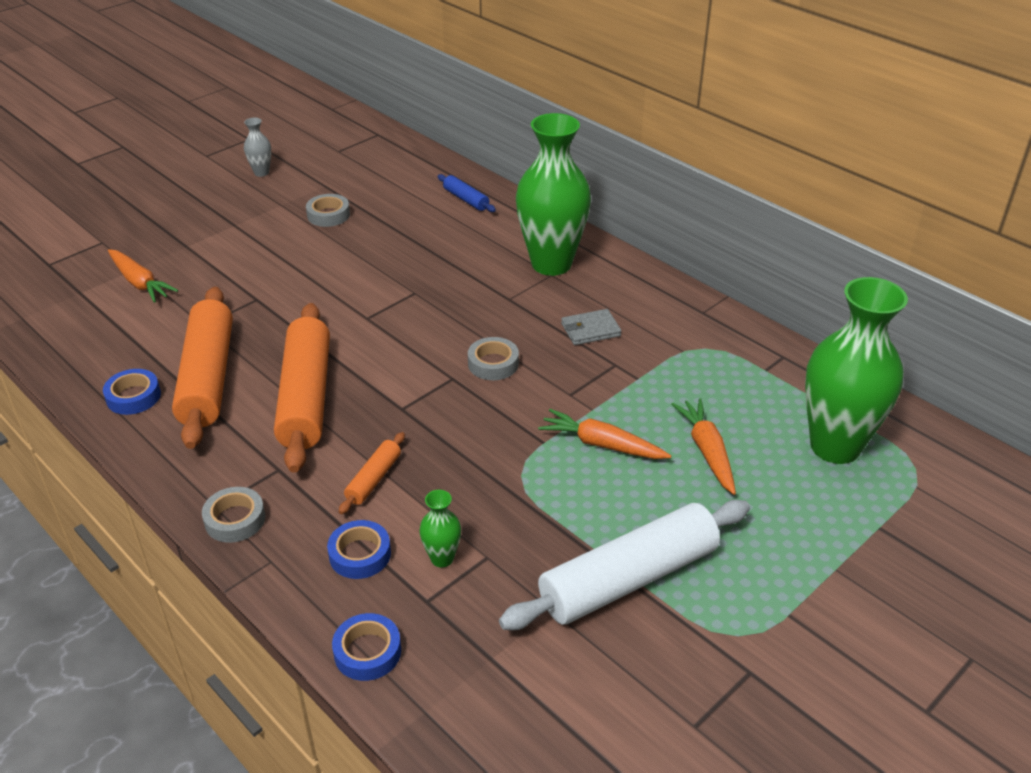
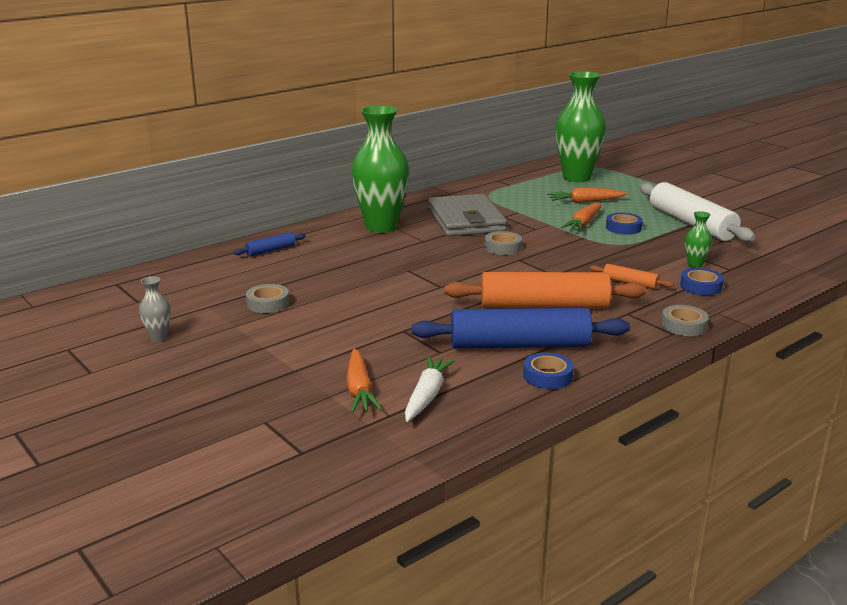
camera: 85 degrees left, 15 degrees down
orange carrot [108,249,178,303] -> orange carrot turned 120 degrees clockwise [346,349,382,413]
orange rolling pin [172,287,233,449] -> blue rolling pin [411,308,630,349]
blue tape [332,613,401,681] -> blue tape moved to [606,213,643,235]
grey wallet [561,309,621,345] -> grey wallet [428,194,507,236], size x2.25
none -> white carrot [405,356,455,422]

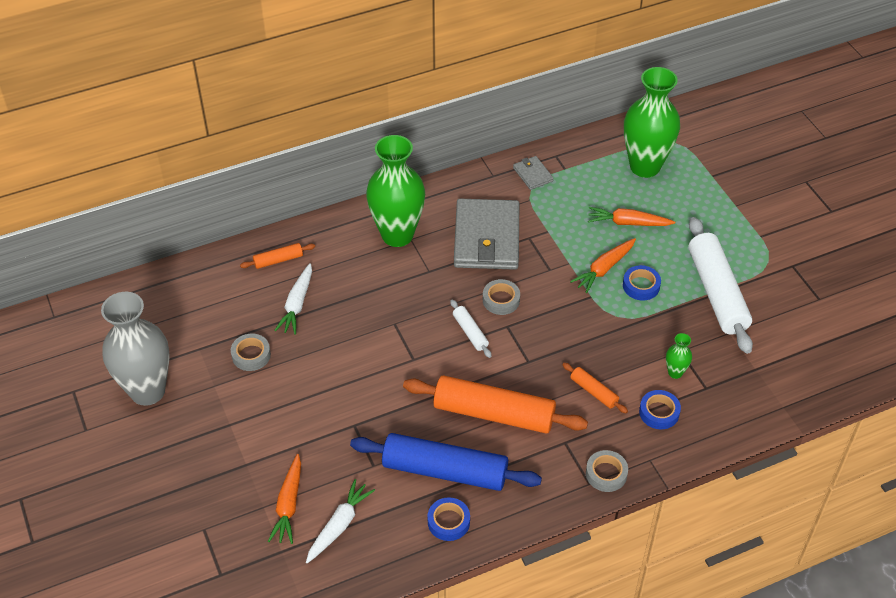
camera: 15 degrees right, 25 degrees up
grey vase [139,276,171,342] -> grey vase [101,292,170,406], size x2.41
blue rolling pin [233,232,306,256] -> orange rolling pin [240,243,315,269]
none -> white carrot [274,263,312,335]
none -> white rolling pin [450,299,491,358]
none -> grey wallet [513,156,554,190]

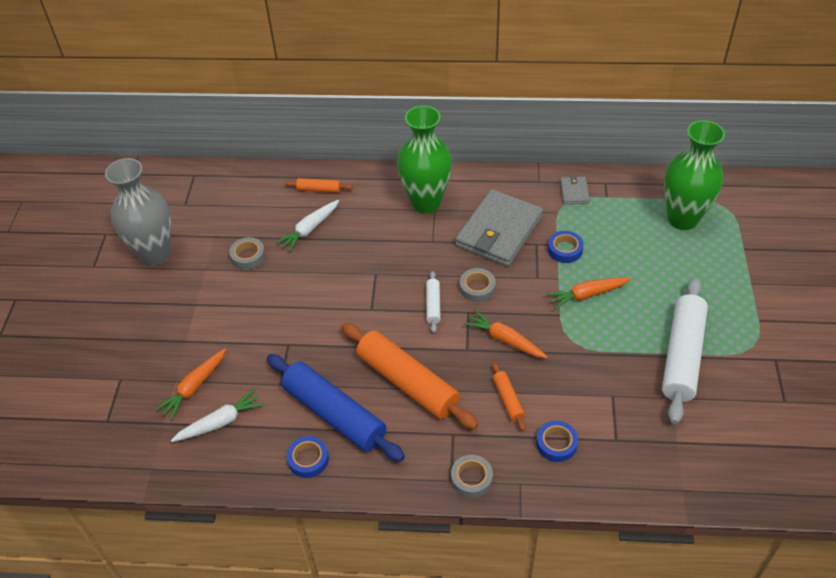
camera: 30 degrees right, 0 degrees up
orange carrot [588,207,675,226] -> orange carrot moved to [463,310,547,358]
blue tape [623,265,661,301] -> blue tape moved to [548,231,584,263]
green vase [666,333,692,379] -> none

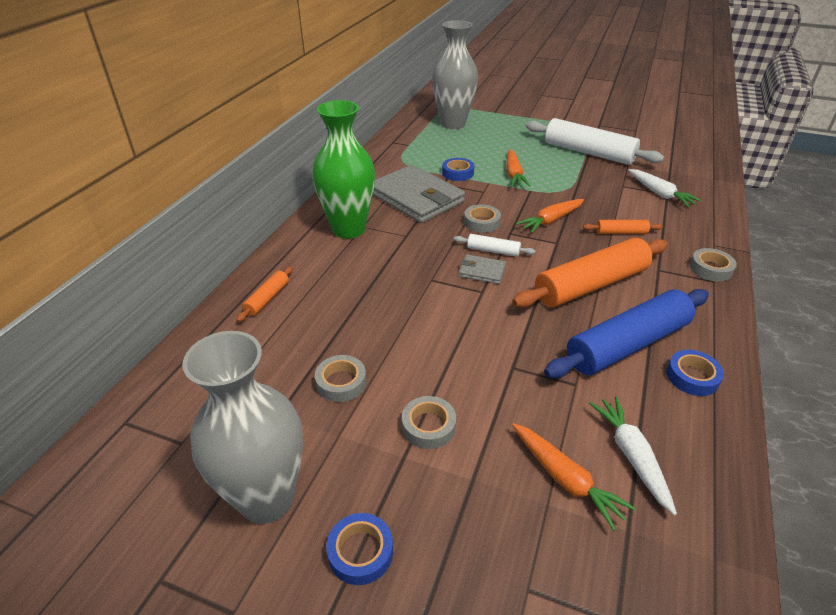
camera: 75 degrees left, 10 degrees down
white carrot [275,200,339,252] -> white carrot moved to [628,169,701,207]
blue tape [536,421,578,462] -> blue tape moved to [326,513,393,585]
grey wallet [560,175,590,204] -> grey wallet moved to [459,254,506,284]
green vase [664,120,725,230] -> grey vase [432,20,478,129]
none -> grey tape [402,396,456,449]

